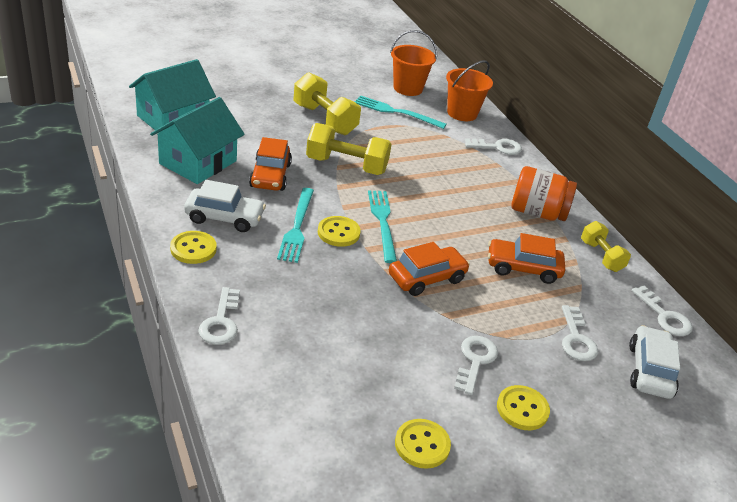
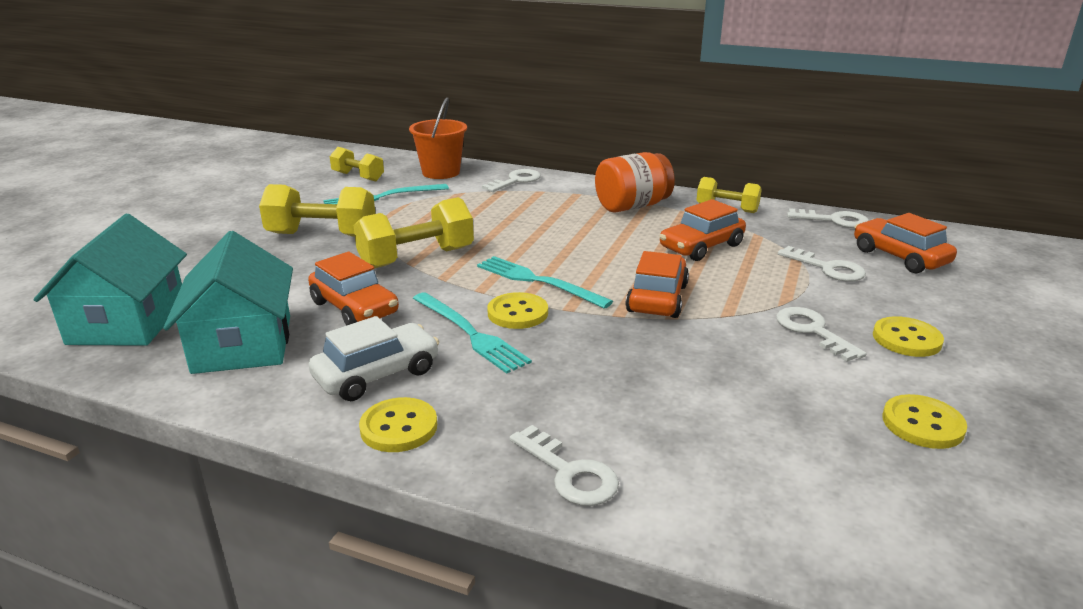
camera: 40 degrees left, 10 degrees down
orange bucket [390,30,437,96] -> yellow dumbbell [330,147,384,182]
white car [629,325,680,399] -> orange car [854,213,957,273]

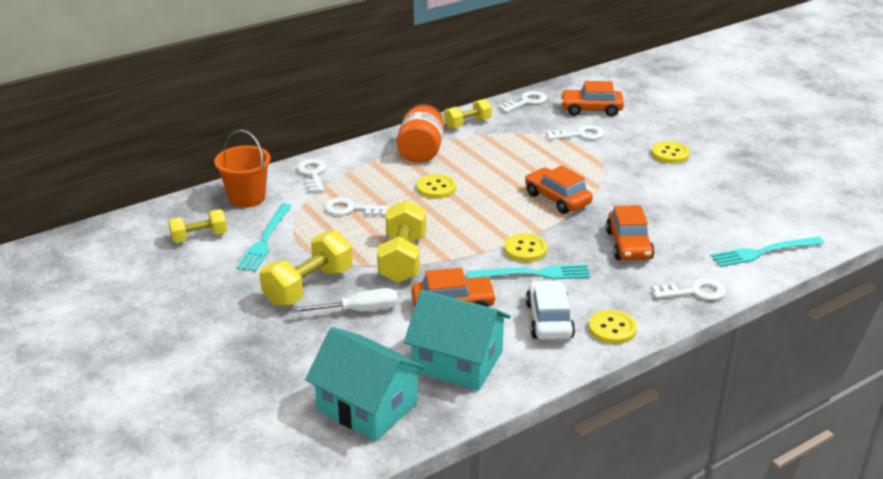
camera: 55 degrees left, 5 degrees up
turquoise fork [477,256,613,309] -> turquoise fork moved to [710,237,825,267]
orange car [660,199,746,261] -> orange car moved to [606,205,654,260]
white key [776,307,866,362] -> white key moved to [324,197,390,216]
yellow button [882,394,967,449] -> yellow button moved to [417,174,456,199]
none -> white screwdriver [291,288,398,313]

